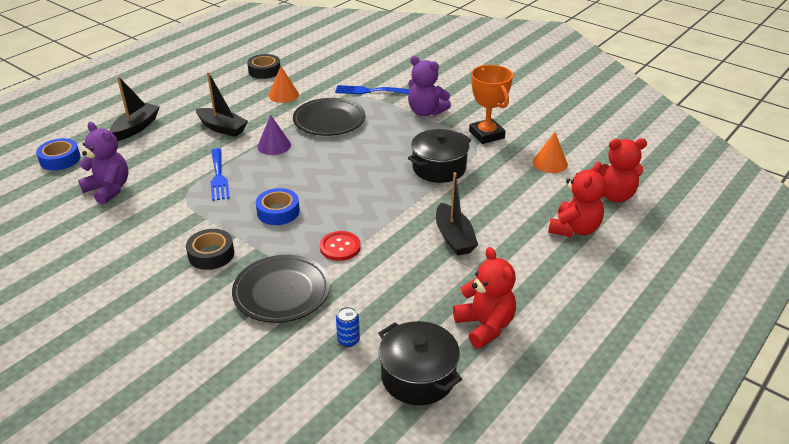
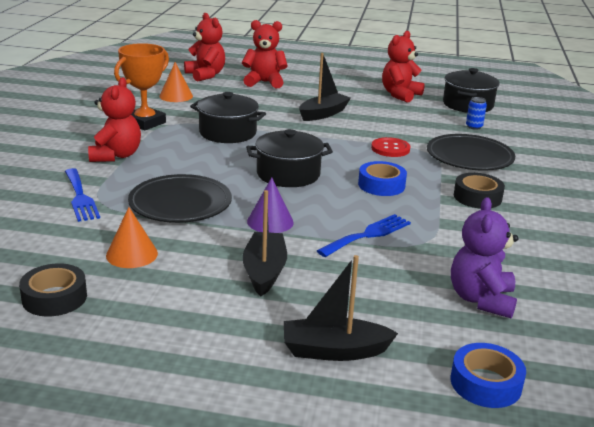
camera: 120 degrees left, 10 degrees down
purple teddy bear [408,56,451,116] -> red teddy bear [88,77,141,162]
none -> black pot [246,129,333,187]

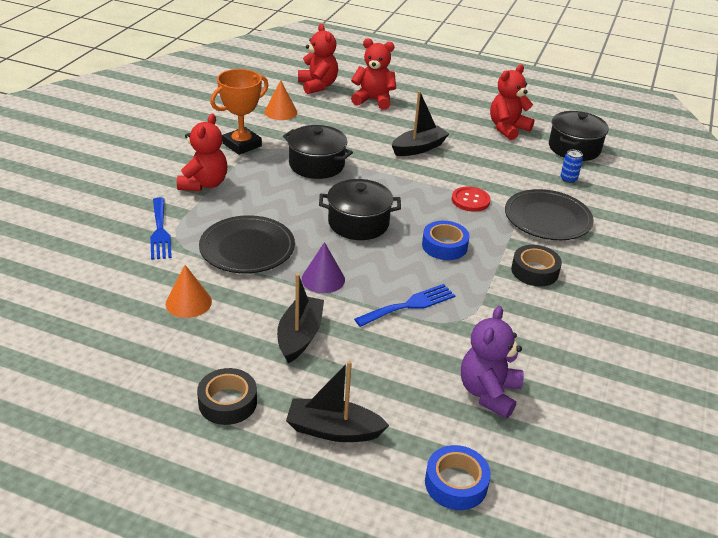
camera: 10 degrees right, 10 degrees up
black tape [19,263,87,316] -> black tape moved to [197,368,257,425]

